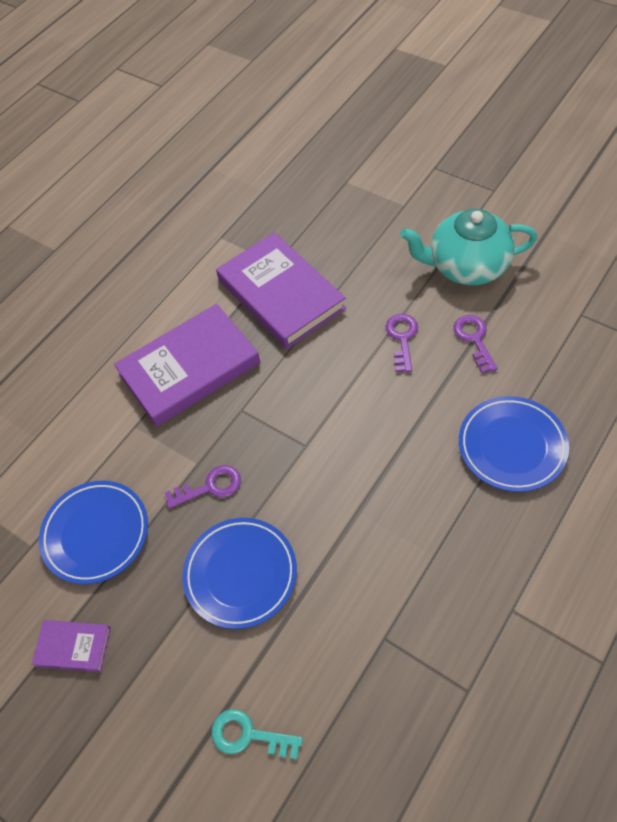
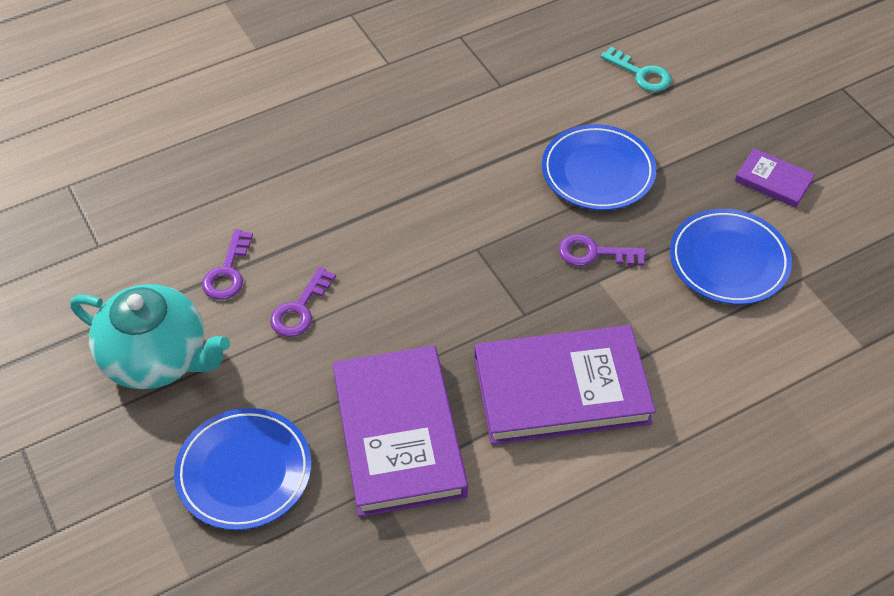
camera: 160 degrees left, 5 degrees down
blue plate [459,396,569,492] -> blue plate moved to [174,408,311,530]

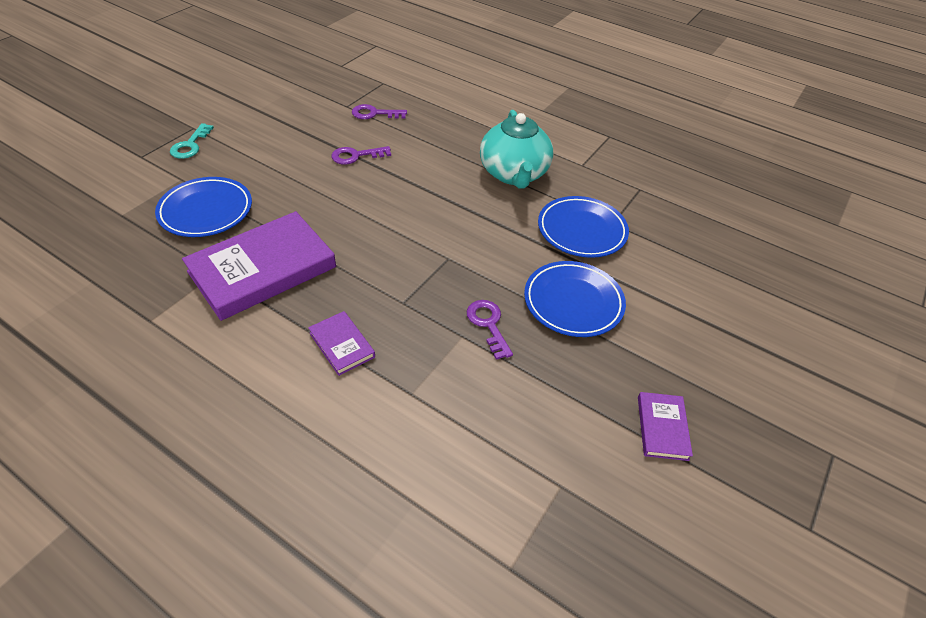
camera: 60 degrees right, 5 degrees down
turquoise teapot [70,284,230,389] -> turquoise teapot moved to [480,110,553,189]
purple key [270,267,336,337] -> purple key moved to [352,104,407,119]
purple book [474,325,656,445] -> purple book [308,311,375,376], size x0.47
turquoise key [600,47,671,92] -> turquoise key moved to [170,123,214,159]
blue plate [670,209,792,305] -> blue plate moved to [538,196,629,258]

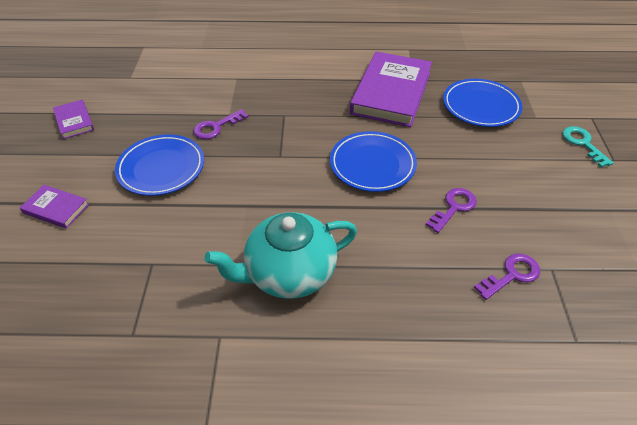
camera: 150 degrees right, 0 degrees up
purple book [308,311,375,376] -> purple book moved to [20,185,89,229]
purple key [467,300,513,360] -> purple key turned 105 degrees clockwise [193,109,248,139]
turquoise teapot [480,110,553,189] -> turquoise teapot turned 75 degrees counterclockwise [205,212,357,299]
blue plate [538,196,629,258] -> blue plate moved to [330,131,417,192]

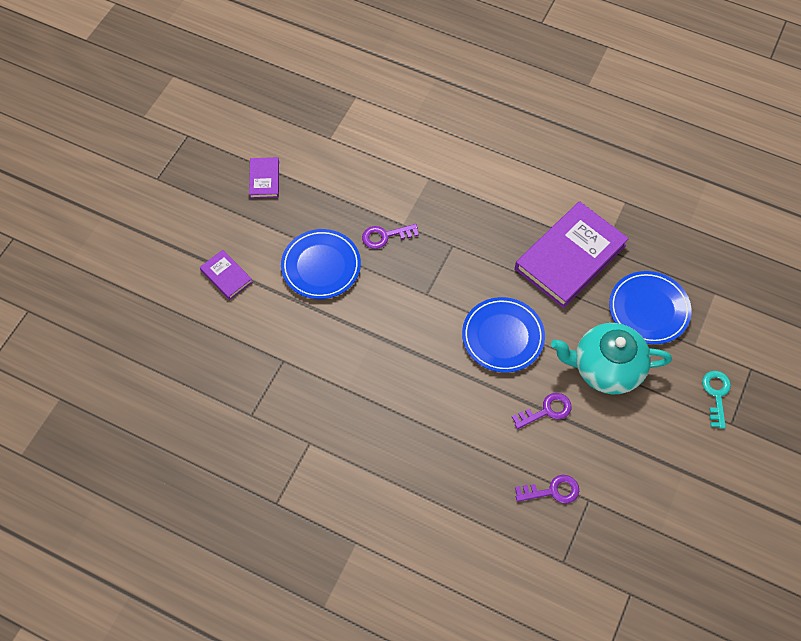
camera: 25 degrees right, 15 degrees up
turquoise teapot [205,212,357,299] -> turquoise teapot moved to [551,323,672,394]

